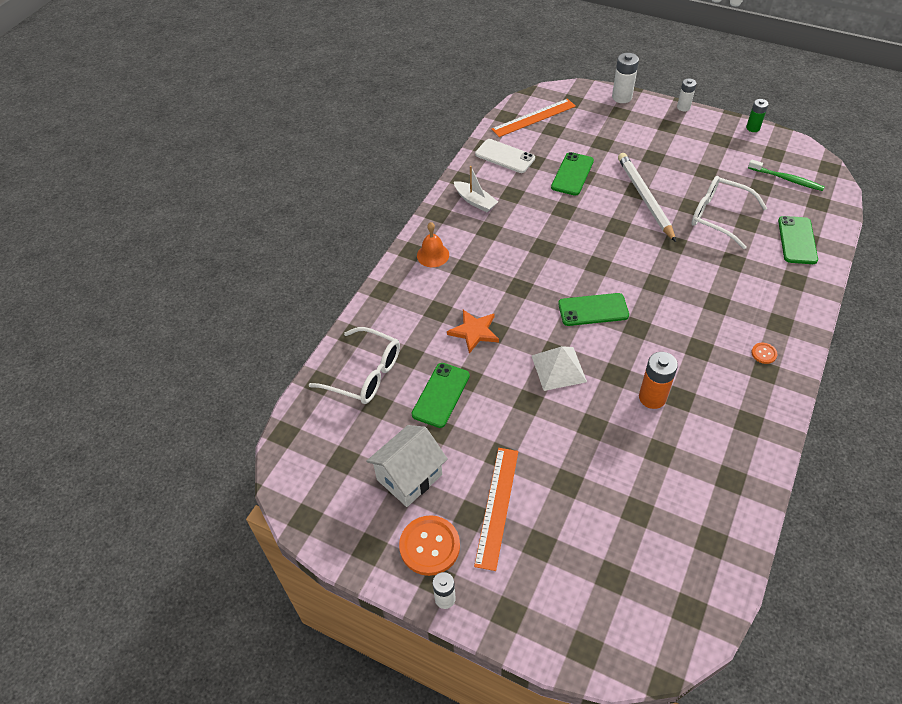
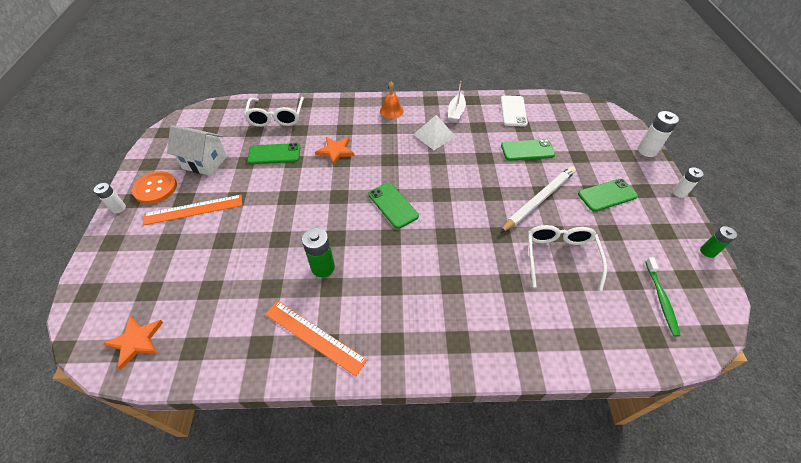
camera: 60 degrees right, 0 degrees up
orange ruler [492,99,576,137] -> orange ruler moved to [265,301,367,376]
white pyramid [531,346,587,391] -> white pyramid moved to [413,115,456,150]
orange battery [639,352,678,409] -> green battery [302,228,335,277]
orange button [751,343,777,364] -> none
green phone [778,216,818,264] -> green phone moved to [578,179,638,212]
none -> orange star [103,316,163,370]

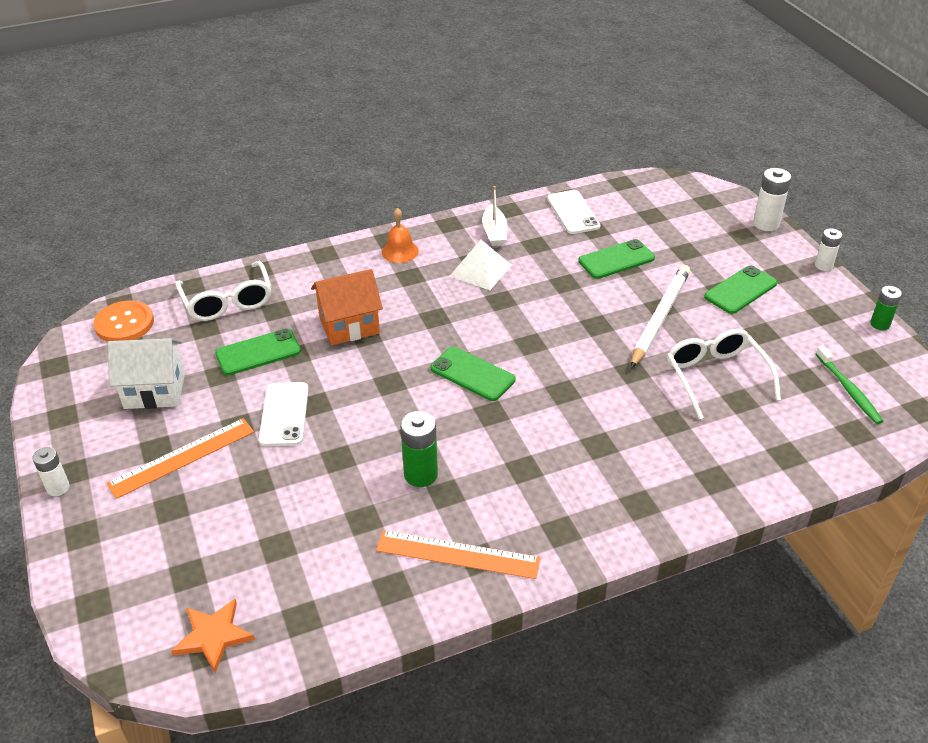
camera: 20 degrees left, 10 degrees down
orange button [132,171,177,204] -> orange button moved to [93,300,154,342]
orange star [315,137,355,166] -> orange house [311,269,383,345]
none -> white phone [259,382,309,446]

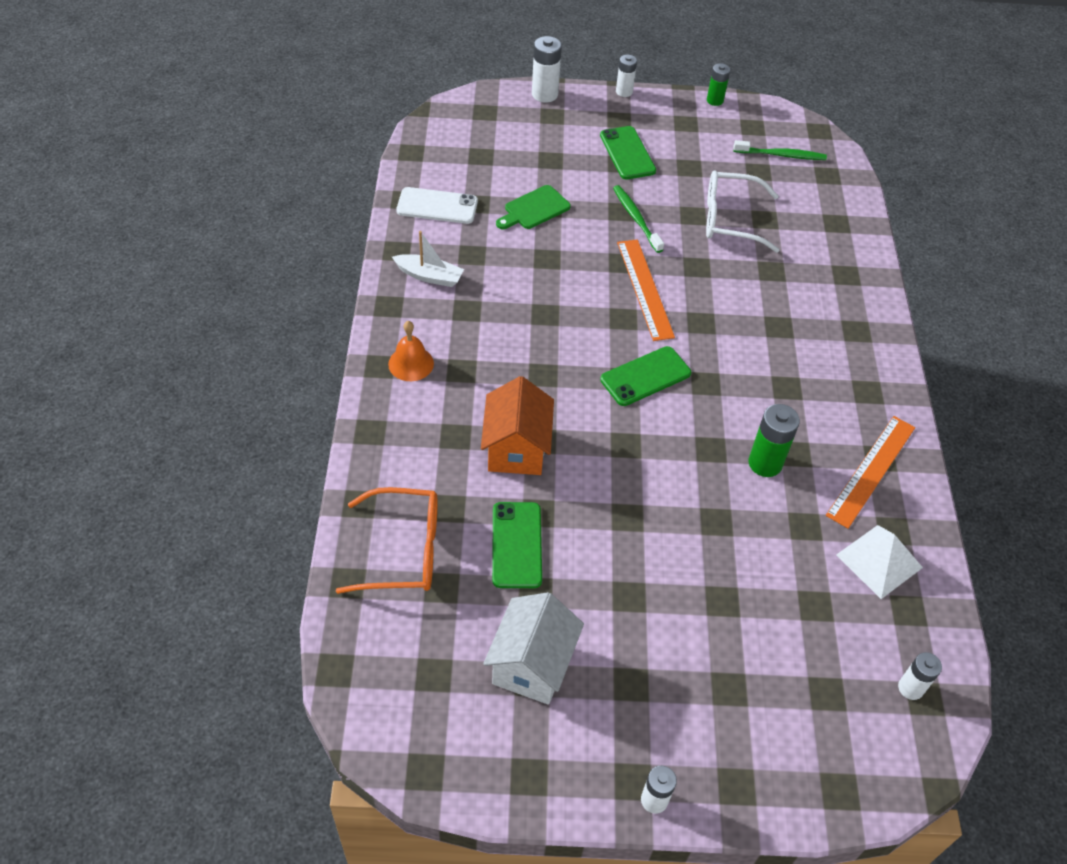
camera: 70 degrees left, 10 degrees up
orange button [93,300,154,342] -> none
orange ruler [106,418,254,499] -> orange ruler moved to [617,239,675,341]
orange star [171,598,255,673] -> white battery [898,652,942,700]
white glasses [175,261,272,321] -> orange glasses [336,487,438,594]
white phone [259,382,309,446] -> none
white pyramid [450,240,512,290] -> white pyramid moved to [836,525,923,599]
green phone [578,239,655,279] -> green cutting board [496,185,571,229]
white pencil [631,265,690,368] -> green toothbrush [613,185,664,253]

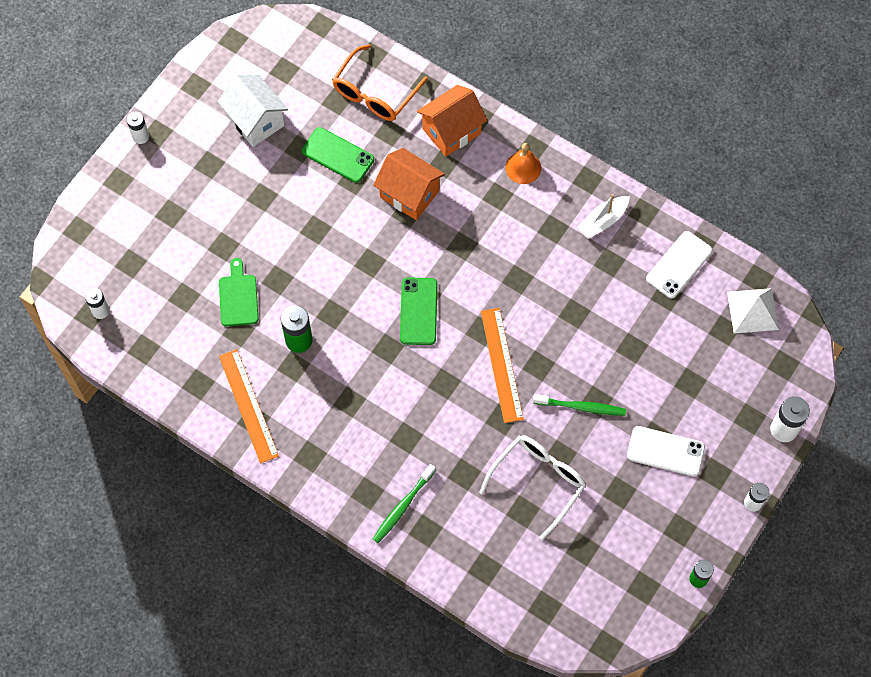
camera: 125 degrees right, 15 degrees up
green cutting board [496,185,571,229] -> green cutting board moved to [219,258,258,327]
green phone [600,126,656,179] -> white phone [627,426,705,477]
orange ruler [617,239,675,341] -> orange ruler turned 60 degrees clockwise [481,308,524,423]
green toothbrush [733,140,827,160] -> green toothbrush moved to [373,464,436,543]
white pyramid [836,525,923,599] -> white pyramid moved to [727,288,779,334]
none -> orange house [417,85,488,157]

